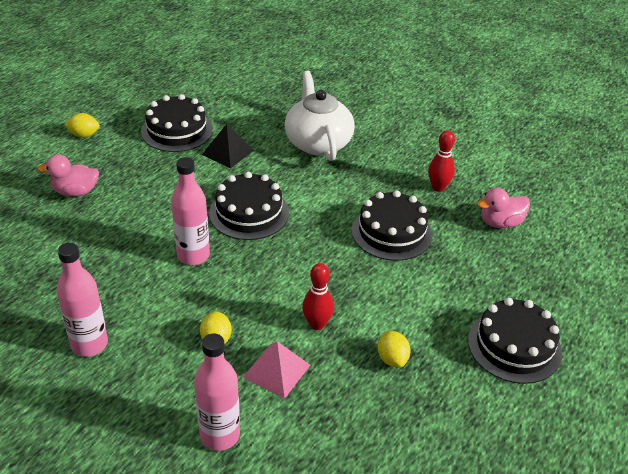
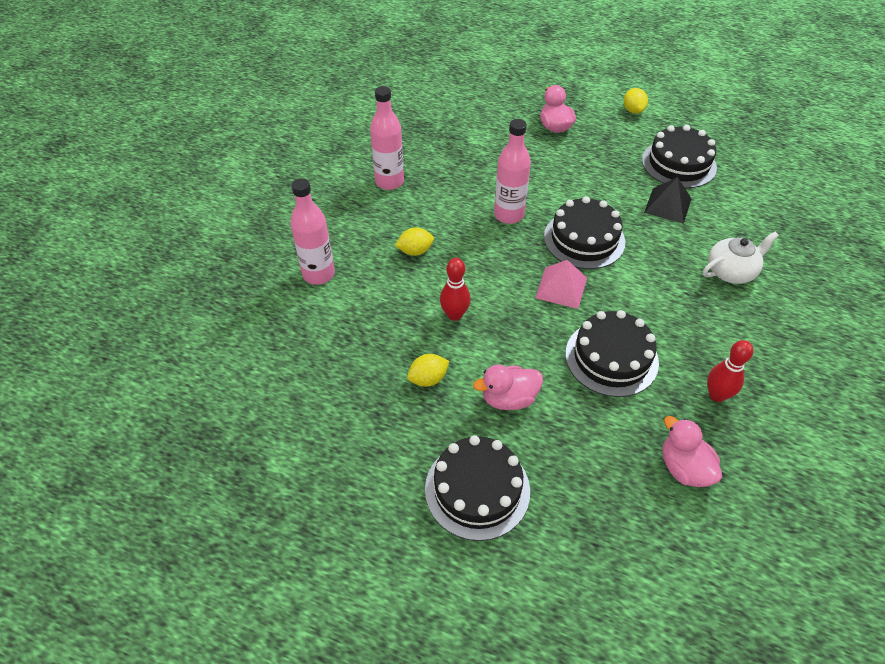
camera: 80 degrees right, 10 degrees up
pink pyramid [243,341,310,399] -> pink pyramid moved to [535,260,587,309]
white teapot [285,71,355,161] -> white teapot [703,232,779,284], size x0.63
none -> pink duck [473,364,543,410]

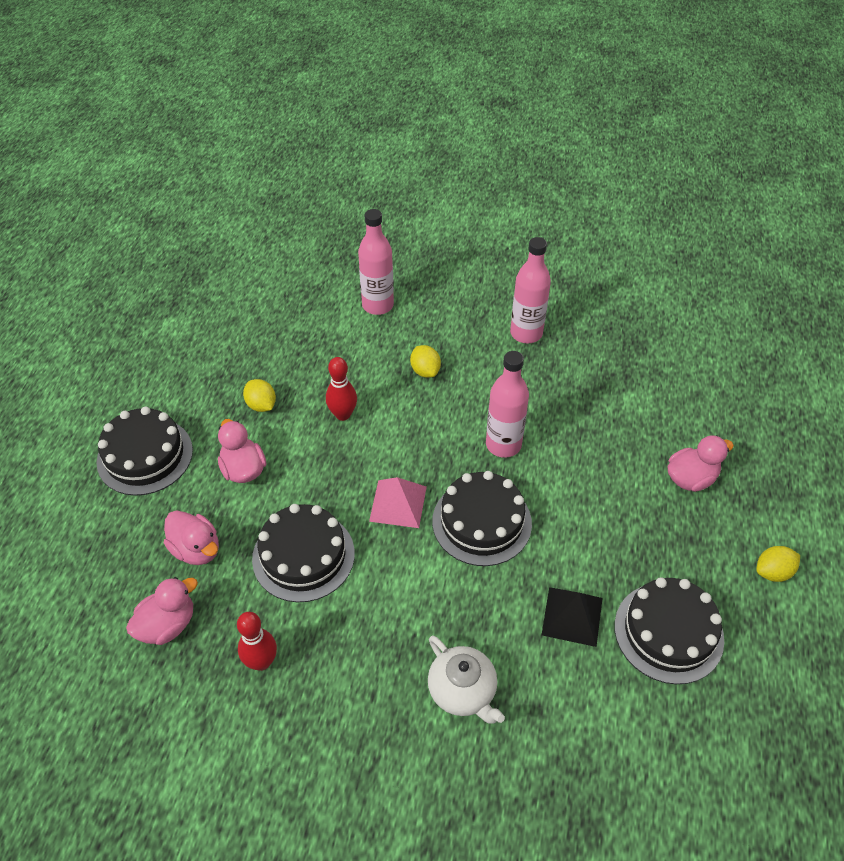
camera: 80 degrees right, 0 degrees up
none -> pink duck [164,510,219,565]

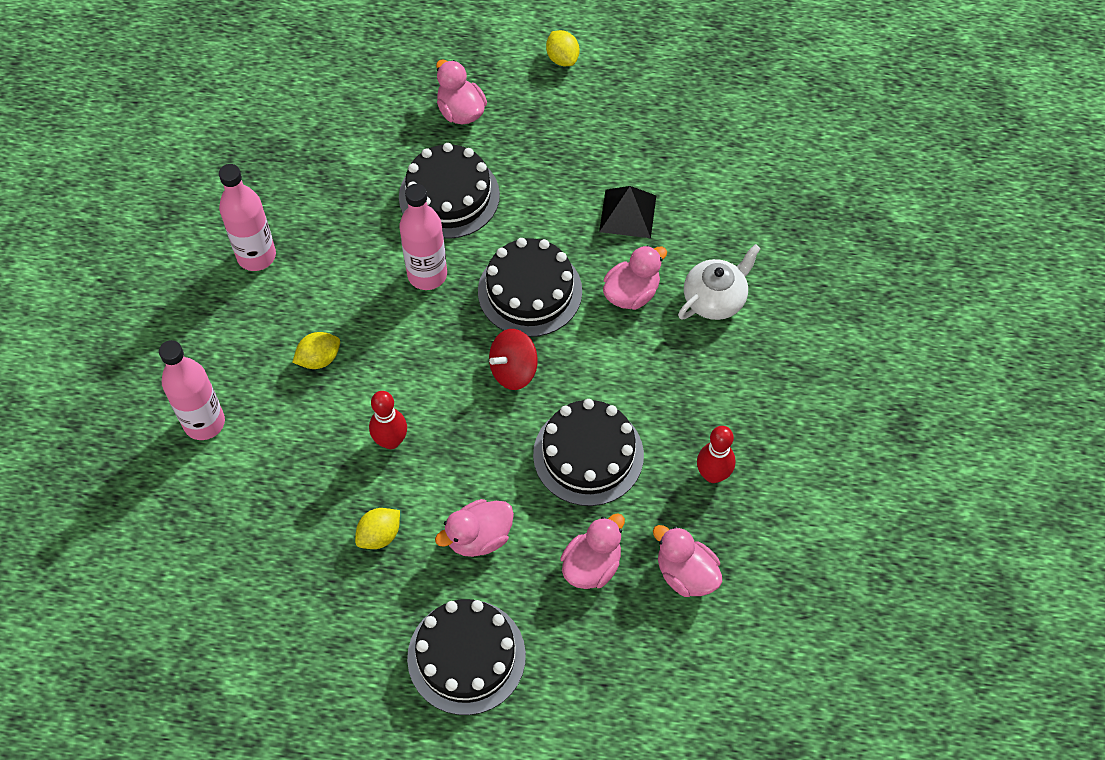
camera: 95 degrees left, 10 degrees up
pink pyramid [369,477,427,528] -> red spinning top [489,329,538,390]
black cake [615,577,724,684] -> black cake moved to [399,143,500,239]
none -> pink duck [603,245,667,310]

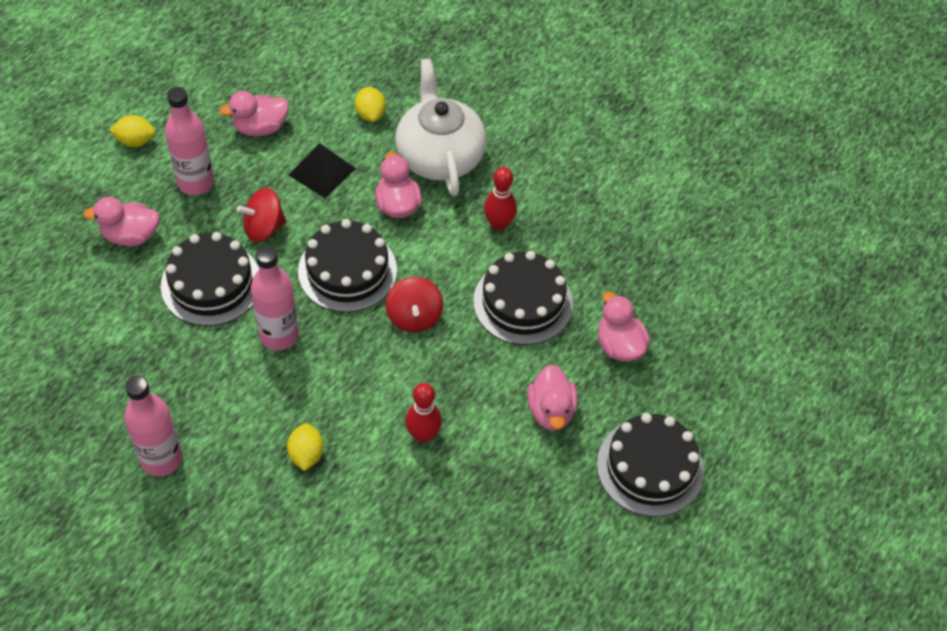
camera: 65 degrees left, 5 degrees down
pink bottle [159,340,225,440] -> pink bottle moved to [165,87,214,195]
yellow lemon [355,508,400,549] -> yellow lemon moved to [355,87,386,122]
pink duck [653,525,722,597] -> pink duck moved to [219,91,289,136]
white teapot [678,244,761,320] -> white teapot [395,58,487,196], size x1.58
red bowling pin [697,426,735,483] -> red bowling pin moved to [484,167,517,231]
none -> red spinning top [237,188,286,242]

